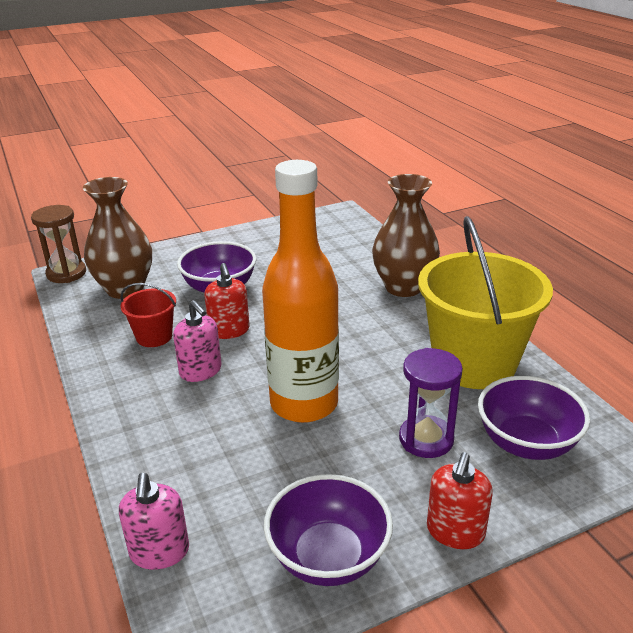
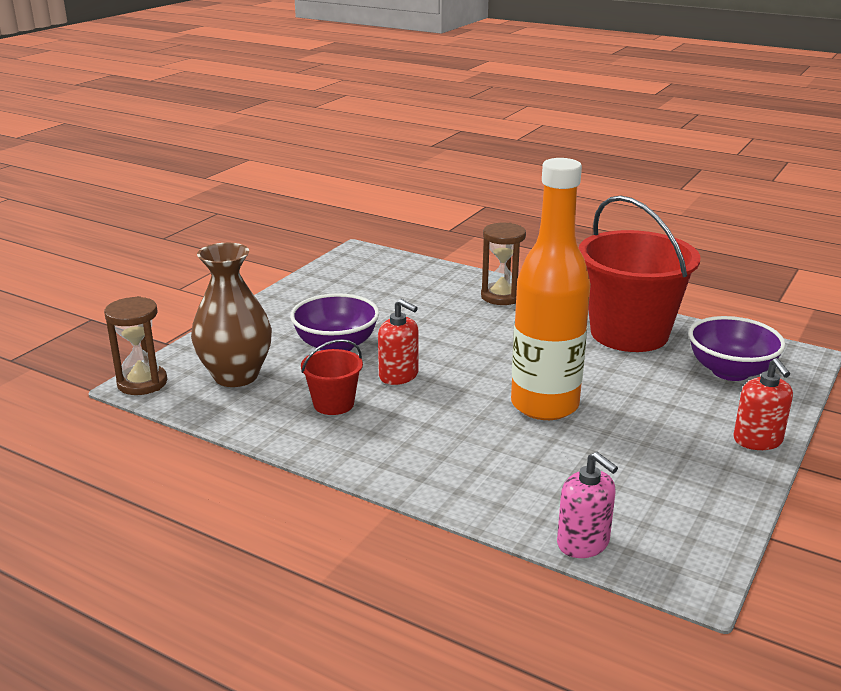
camera: 35 degrees left, 5 degrees down
pink soap dispenser [173,300,222,382] -> none
purple bowl [264,474,393,586] -> none
brown vase [372,174,440,297] -> brown hourglass [481,223,526,305]
purple hourglass [399,348,463,458] -> none
yellow bucket [418,216,553,389] -> red bucket [579,195,700,352]

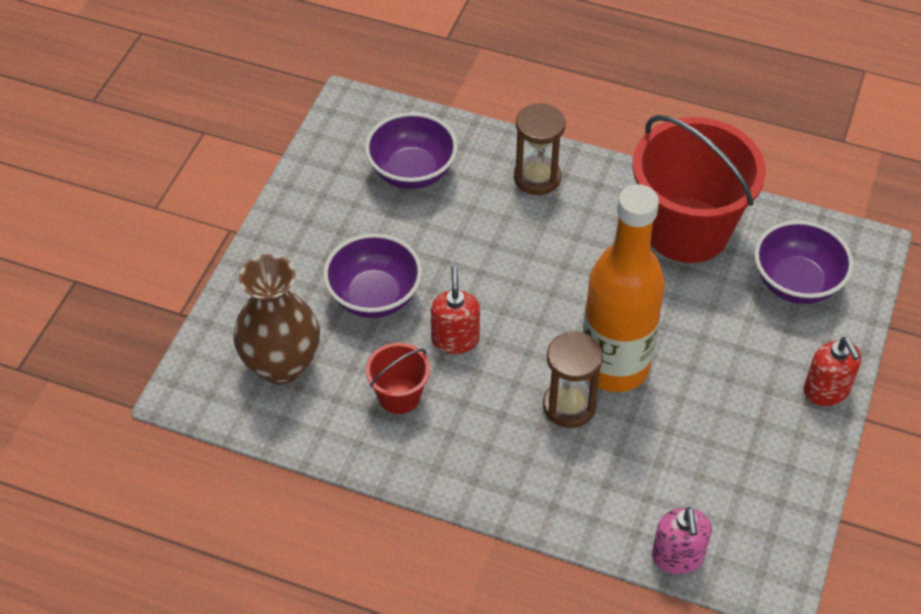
camera: 10 degrees left, 25 degrees up
brown hourglass [104,296,167,395] -> brown hourglass moved to [543,331,603,428]
red soap dispenser [378,299,419,385] -> red soap dispenser turned 120 degrees counterclockwise [431,266,480,354]
pink soap dispenser [557,452,618,558] -> pink soap dispenser turned 45 degrees clockwise [652,507,712,574]
none -> purple bowl [365,112,458,189]

